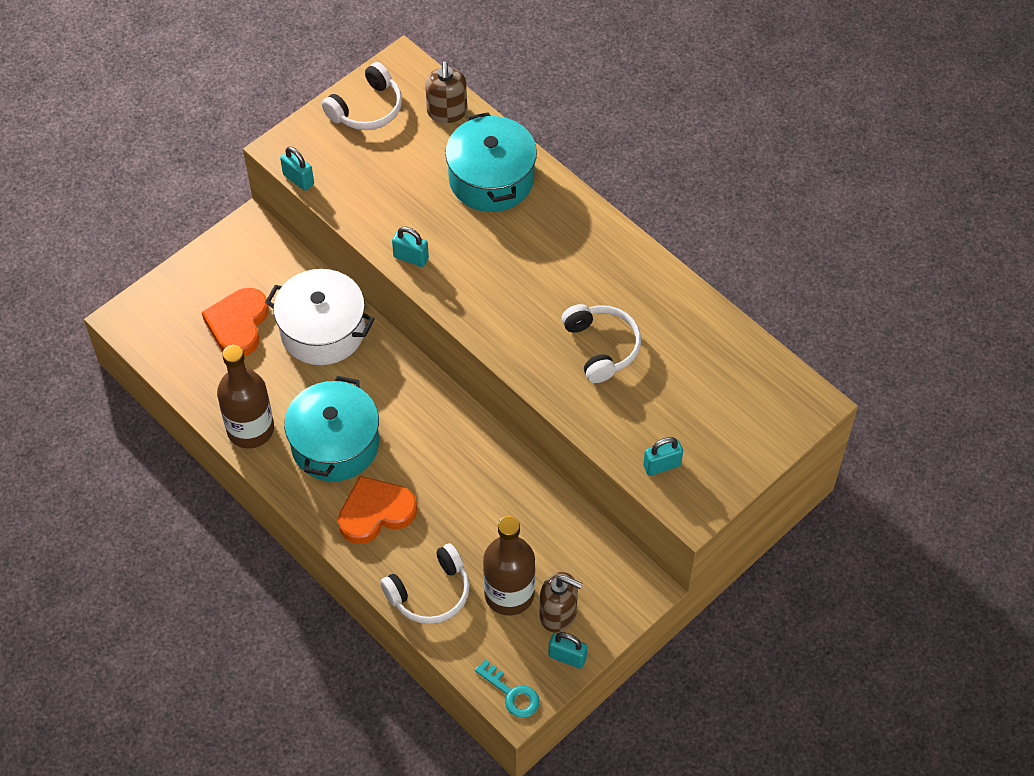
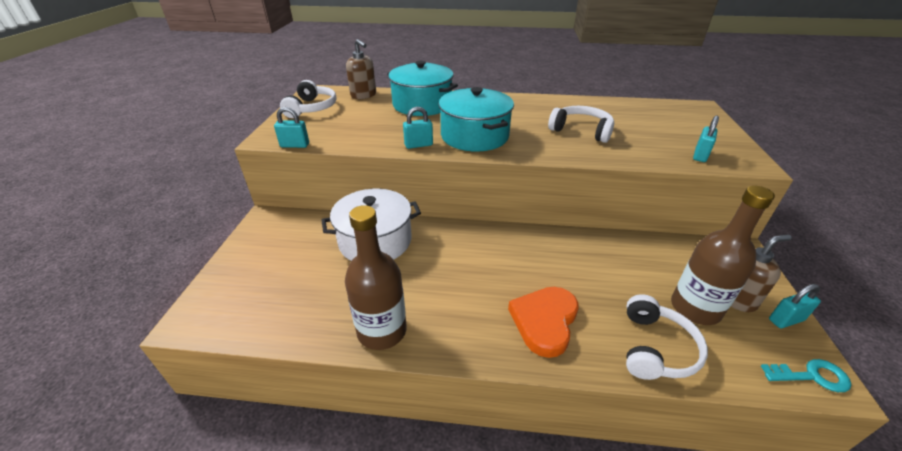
camera: 40 degrees left, 20 degrees down
orange heart [202,288,269,356] -> none
turquoise pot [284,376,379,481] -> turquoise pot moved to [438,87,514,151]

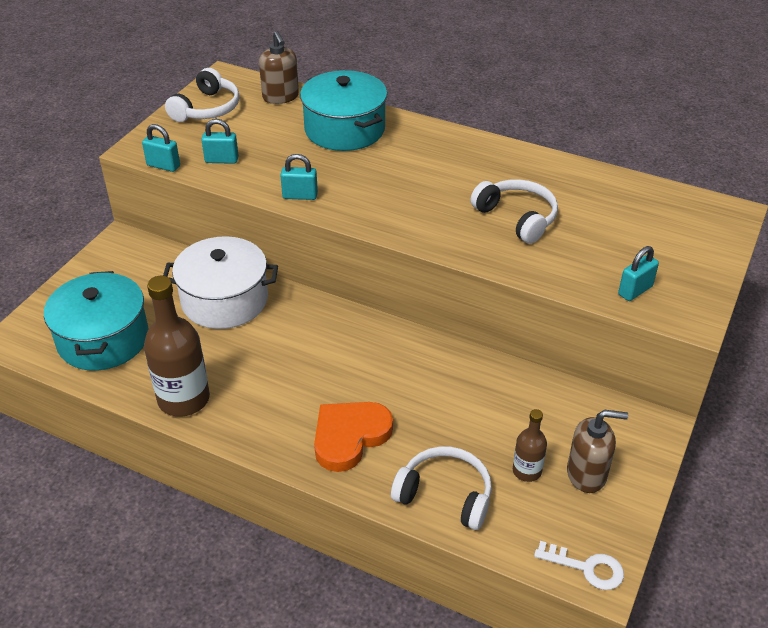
camera: 20 degrees right, 5 degrees up
turquoise pot [438,87,514,151] -> turquoise pot moved to [44,271,148,370]
white headphones [626,294,708,380] -> white headphones turned 105 degrees counterclockwise [391,446,492,530]
brown bottle [671,186,775,325] -> brown bottle [513,409,547,482], size x0.53
turquoise key [761,359,851,392] -> white key [534,541,624,590]
turquoise padlock [769,284,821,328] -> turquoise padlock moved to [201,119,239,164]

